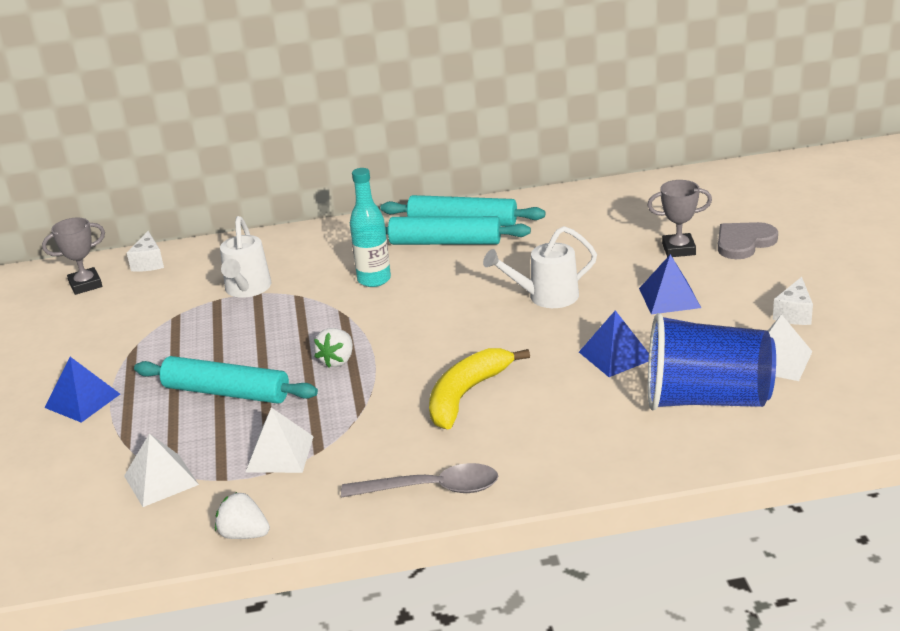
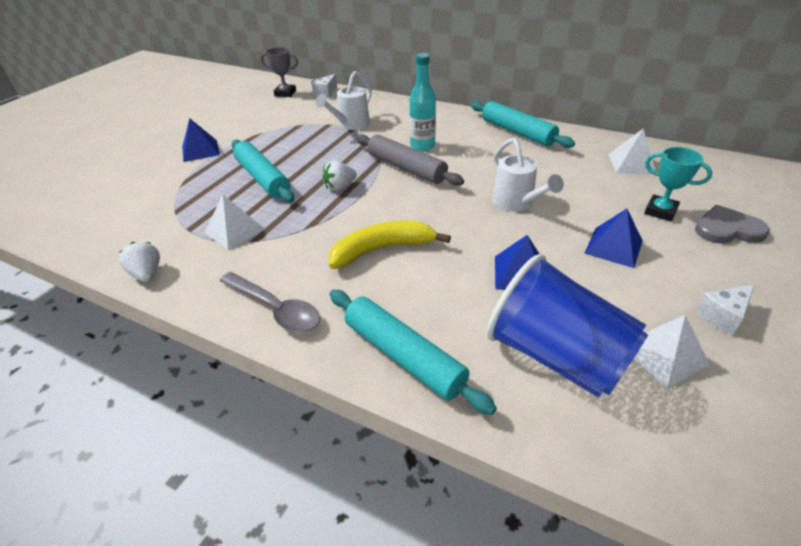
camera: 35 degrees right, 10 degrees up
white pyramid [124,433,199,507] -> white pyramid moved to [608,129,656,174]
turquoise rolling pin [385,216,531,245] -> turquoise rolling pin moved to [330,290,497,415]
white watering can [483,226,597,308] -> white watering can turned 135 degrees counterclockwise [492,138,564,212]
grey trophy [647,180,712,257] -> turquoise trophy [644,147,713,222]
none -> grey rolling pin [356,134,464,186]

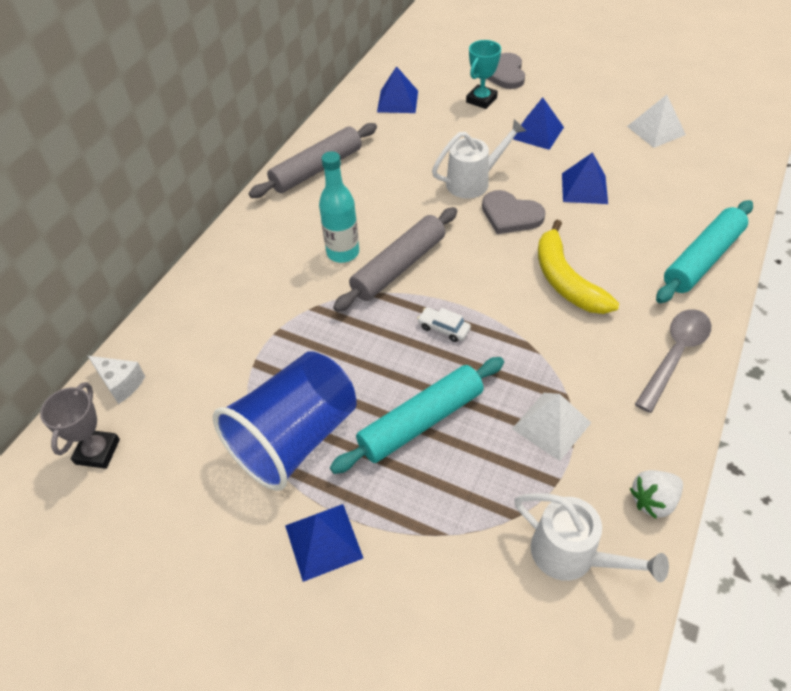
camera: 90 degrees left, 10 degrees up
white watering can [315,71,372,130] -> white watering can moved to [514,493,669,582]
white strawberry [323,160,357,191] -> white car [417,307,471,342]
turquoise rolling pin [471,101,575,148] -> grey rolling pin [249,123,377,198]
blue cup [487,254,648,398] -> blue cup moved to [213,351,357,491]
white pyramid [608,129,656,174] -> blue pyramid [377,66,418,113]
white cheese [695,284,755,335] -> none
none -> grey heart [482,190,545,234]

